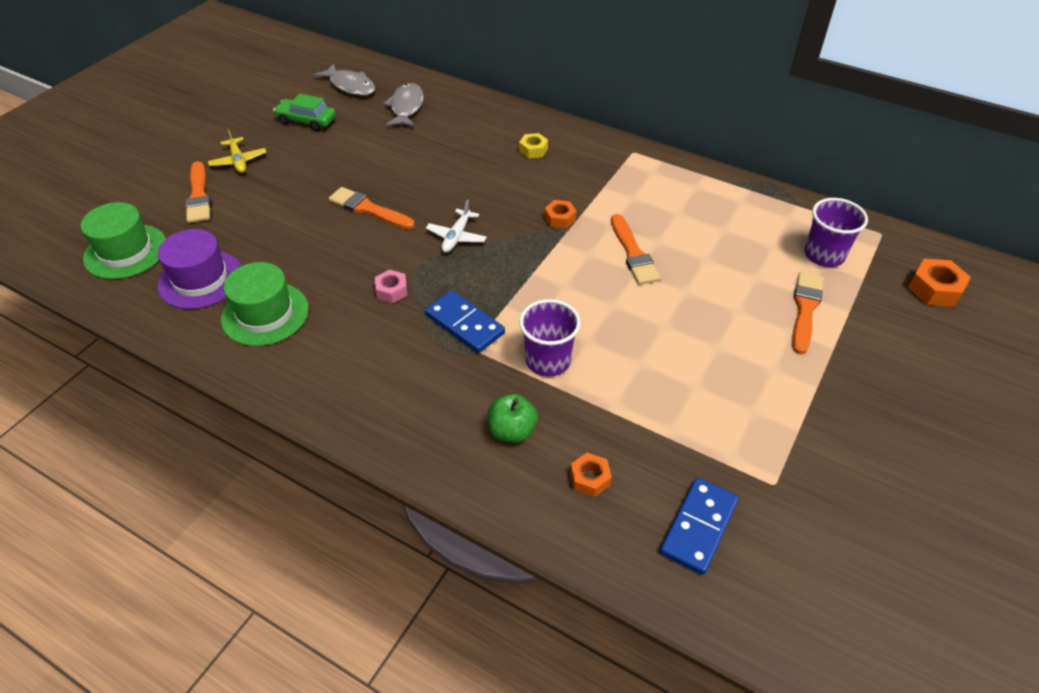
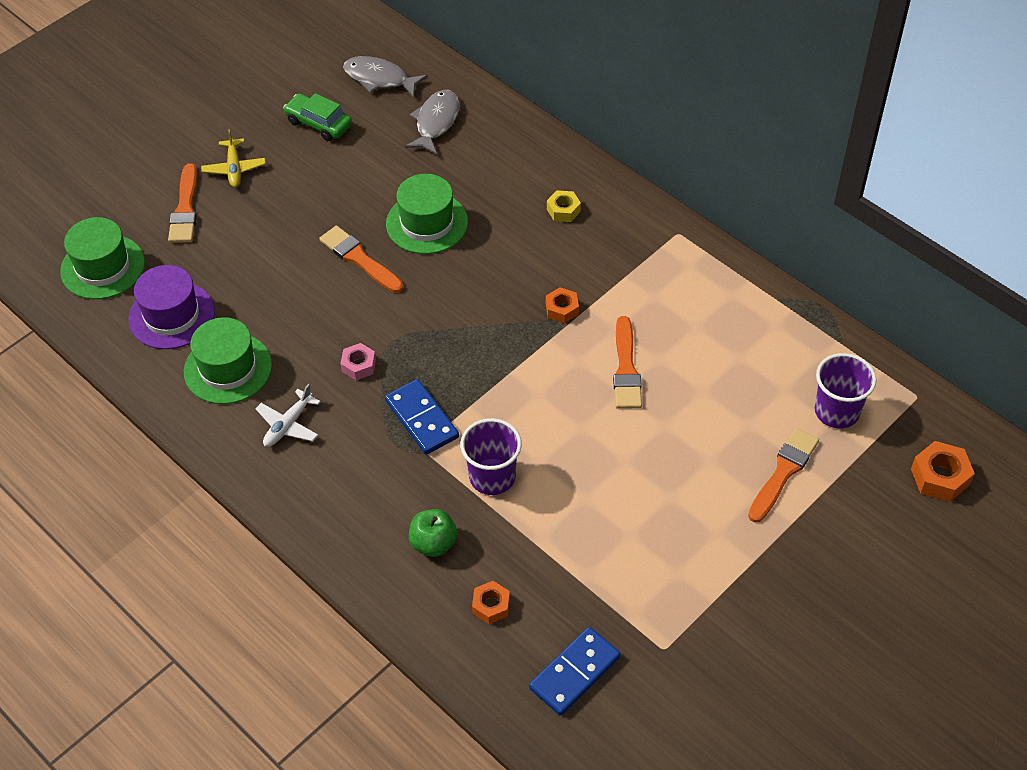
camera: 15 degrees right, 5 degrees up
grey fish [313,63,375,96] -> grey fish turned 150 degrees clockwise [343,56,428,98]
white plane [426,200,487,253] -> white plane moved to [256,384,321,447]
none -> green hat [386,174,468,254]

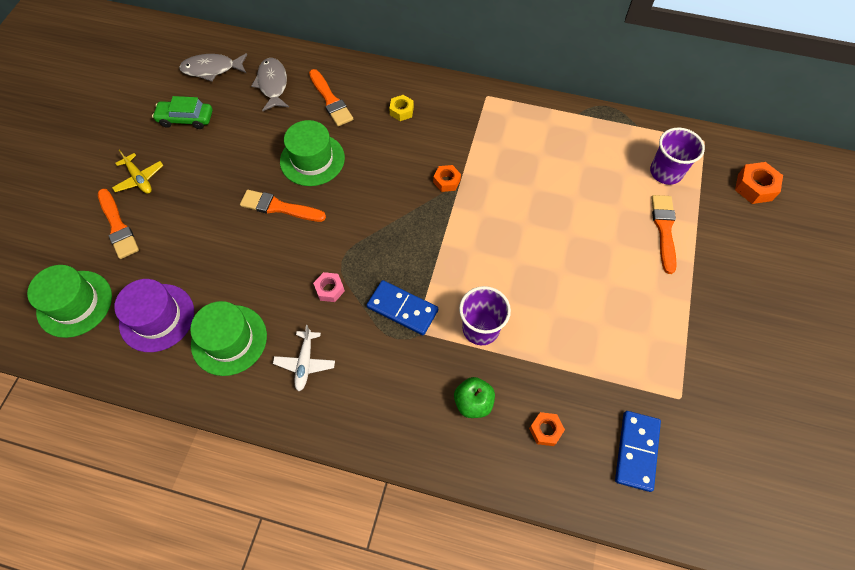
camera: 30 degrees left, 10 degrees up
orange brush [613,316,642,409] -> orange brush moved to [309,69,353,126]

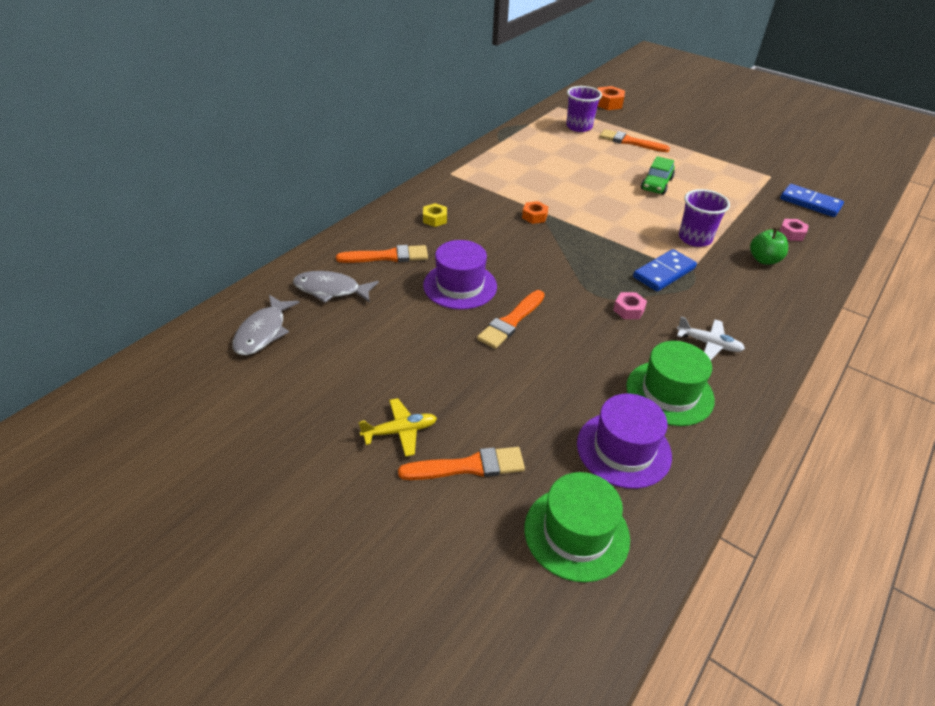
camera: 70 degrees left, 20 degrees down
green car [152,96,212,129] -> green car moved to [641,156,675,195]
green hat [280,120,345,186] -> purple hat [423,240,497,310]
orange nut [529,412,565,446] -> pink nut [779,219,809,241]

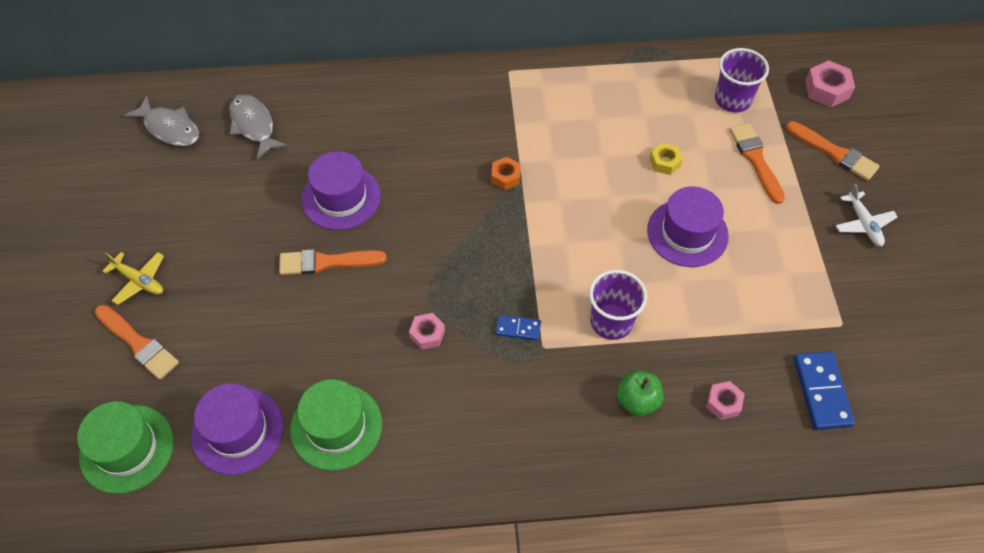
camera: 50 degrees right, 15 degrees up
grey fish [232,295,299,355] -> grey fish turned 120 degrees counterclockwise [124,96,199,146]
orange brush [336,245,428,263] -> orange brush moved to [786,121,880,181]
yellow nut [423,203,447,227] -> yellow nut moved to [649,143,683,175]
orange nut [598,86,625,110] -> pink nut [805,60,855,107]
blue domino [633,249,697,292] -> blue domino [496,315,541,340], size x0.57
green car [641,156,675,195] -> purple hat [647,186,729,267]
white plane [677,317,745,361] -> white plane moved to [835,184,898,246]

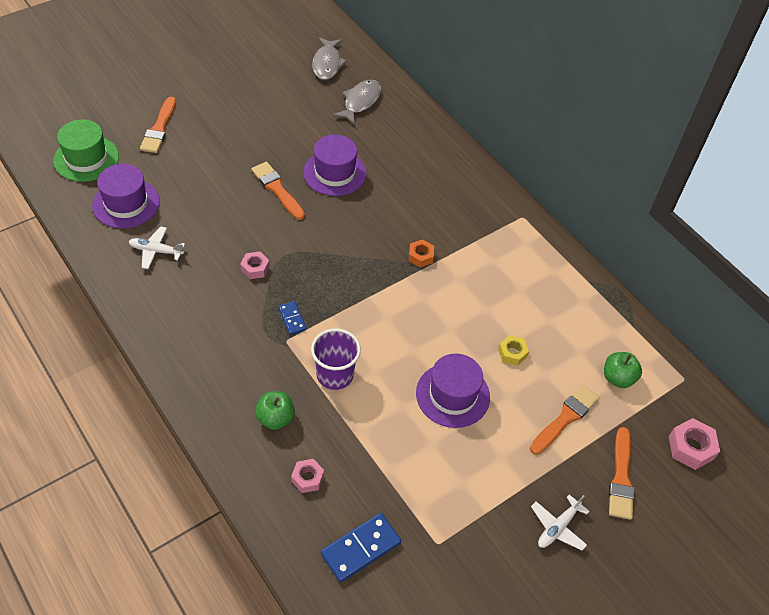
camera: 55 degrees right, 5 degrees down
yellow plane [103,252,164,305] -> none
green hat [290,379,382,471] -> white plane [129,227,185,269]
purple cup [715,48,769,112] -> green apple [604,352,642,388]

